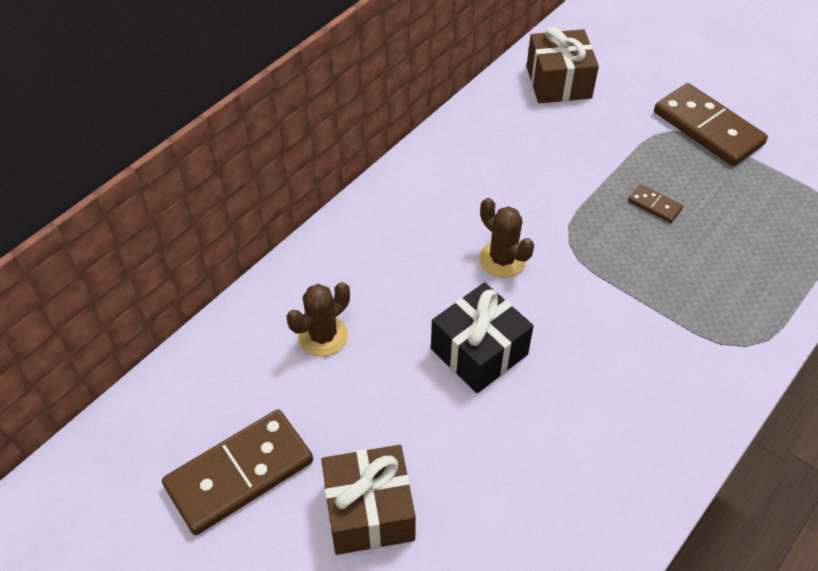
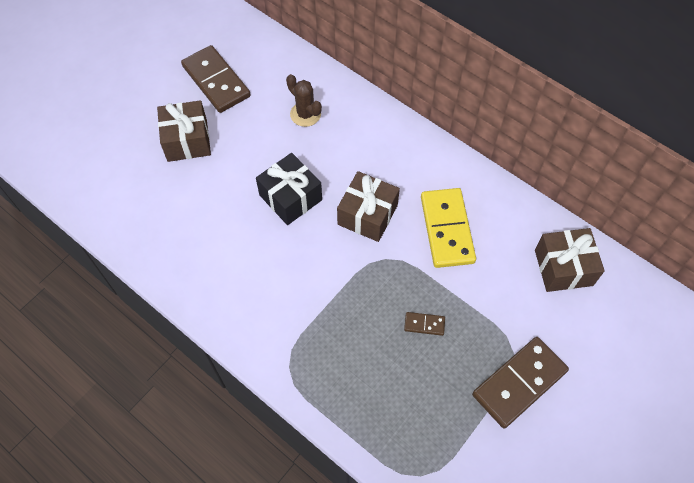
camera: 90 degrees right, 10 degrees up
brown cactus [479,198,534,278] -> brown gift [337,171,400,242]
brown domino [628,184,683,223] -> brown domino turned 60 degrees clockwise [404,312,445,336]
none -> yellow domino [421,188,476,268]

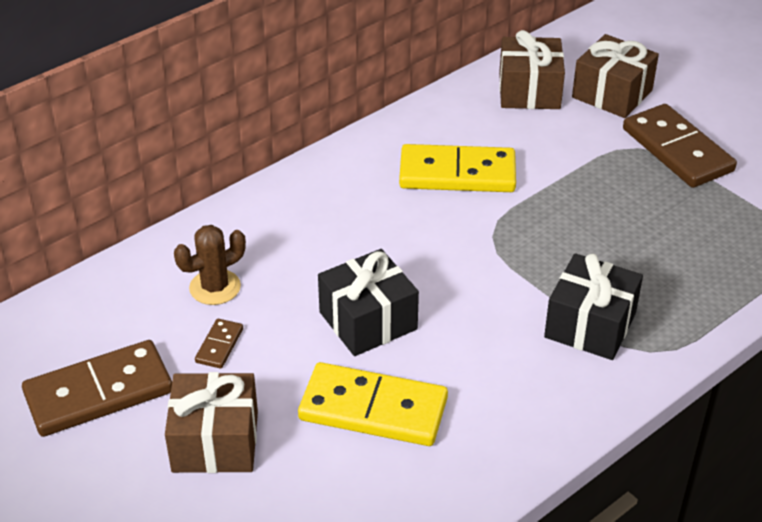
camera: 80 degrees left, 20 degrees down
brown gift [337,171,400,242] -> brown gift moved to [572,34,659,118]
brown domino [404,312,445,336] -> brown domino moved to [195,319,243,369]
none -> yellow domino [298,362,448,446]
none -> black gift [544,253,643,360]

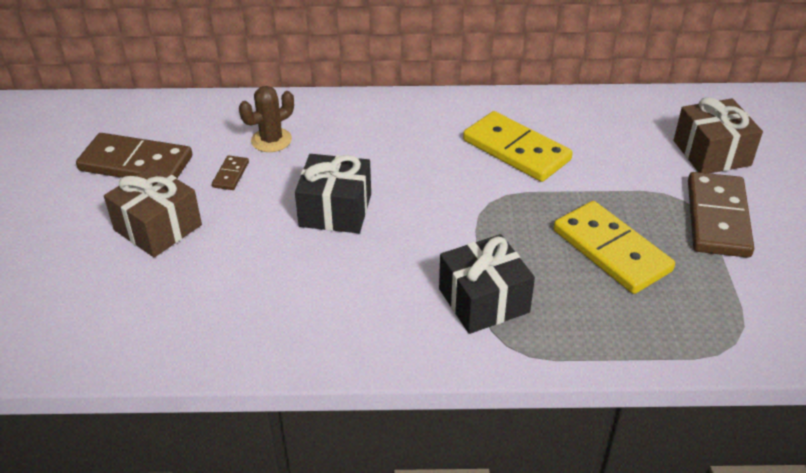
camera: 40 degrees right, 0 degrees up
brown cactus [174,225,246,305] -> brown cactus turned 45 degrees counterclockwise [239,86,294,152]
brown domino [195,319,243,369] -> brown domino turned 45 degrees counterclockwise [212,155,249,190]
yellow domino [298,362,448,446] -> yellow domino moved to [554,201,675,294]
brown gift [499,30,565,109] -> none

